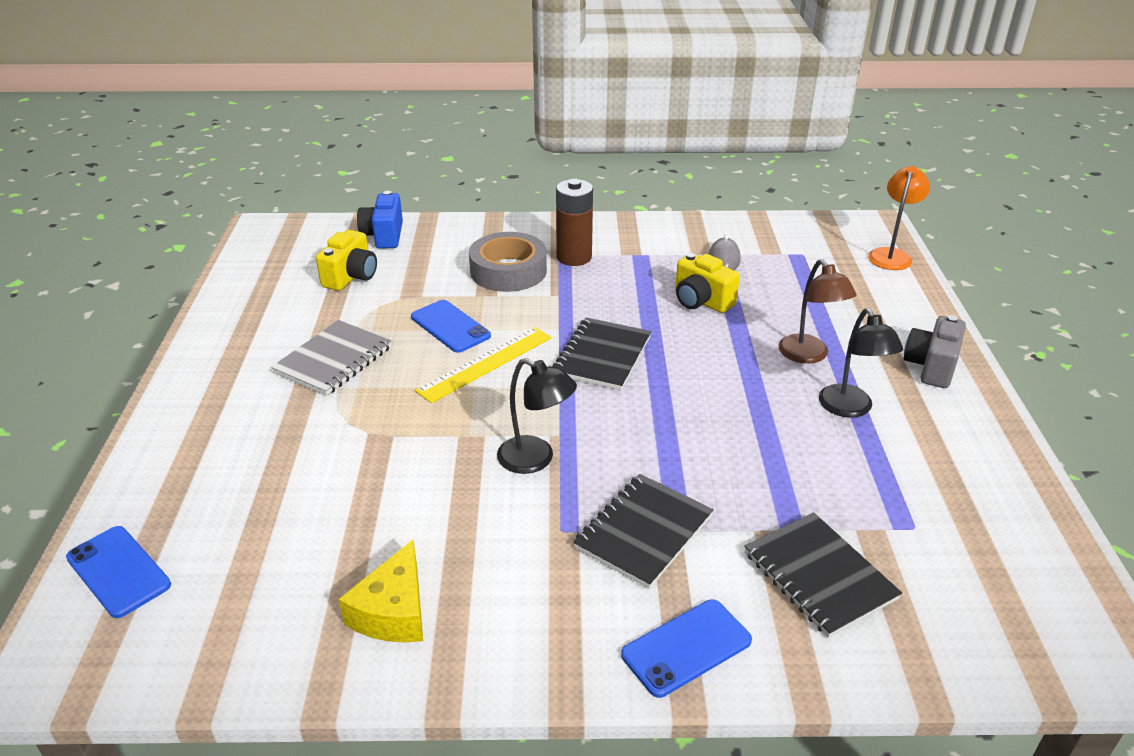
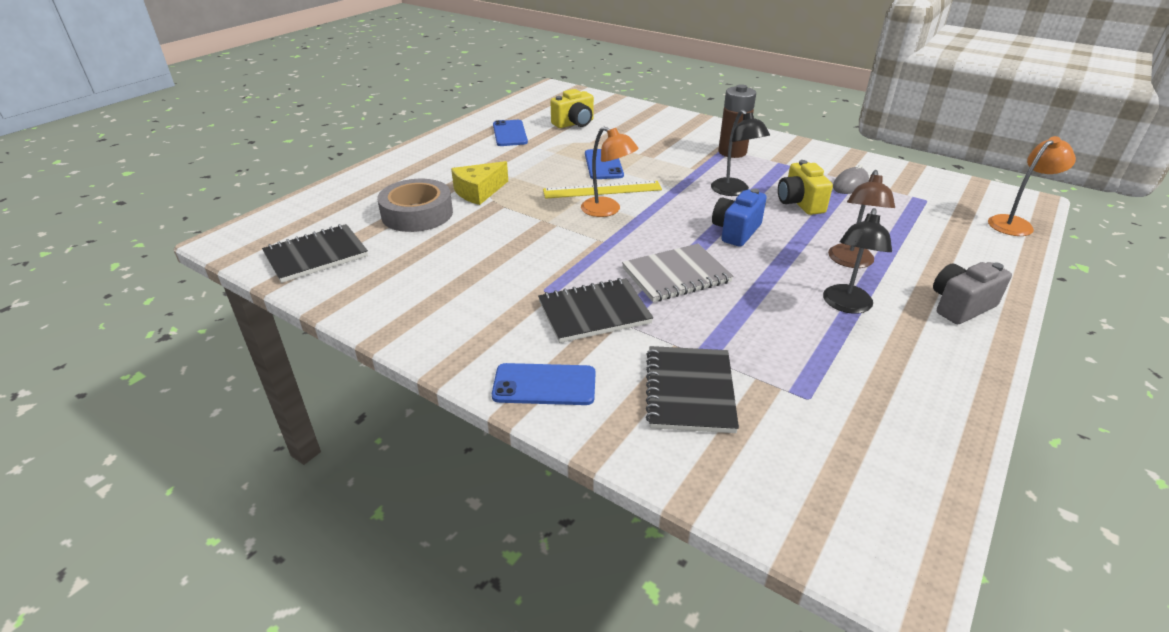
camera: 35 degrees right, 0 degrees up
blue phone [66,526,171,618] -> blue phone moved to [493,120,528,146]
grey notebook [271,320,392,396] -> grey notebook moved to [622,244,733,302]
yellow cheese [339,540,423,643] -> yellow cheese moved to [451,161,508,205]
blue camera [357,191,403,249] -> blue camera moved to [712,188,767,247]
grey tape [469,232,547,292] -> grey tape moved to [377,179,453,232]
black lamp [497,358,577,474] -> black lamp moved to [711,109,770,196]
black notebook [553,318,651,390] -> black notebook moved to [262,224,368,283]
none -> orange lamp [581,126,639,217]

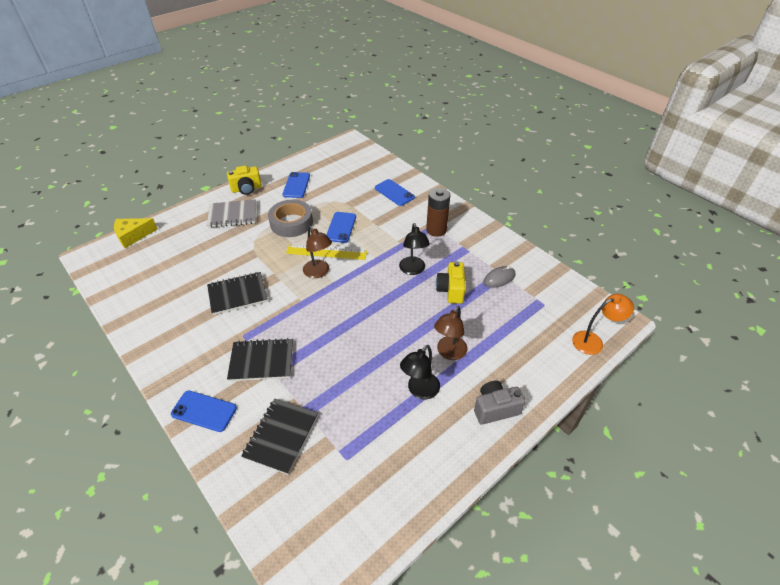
camera: 15 degrees right, 10 degrees up
black notebook [262,224,368,283] -> black notebook moved to [207,272,268,315]
grey tape [377,179,453,232] -> grey tape moved to [268,200,313,237]
yellow cheese [451,161,508,205] -> yellow cheese moved to [114,218,158,248]
yellow camera [550,89,594,128] -> yellow camera moved to [227,166,262,195]
orange lamp [581,126,639,217] -> brown lamp [303,226,332,278]
grey notebook [622,244,733,302] -> grey notebook moved to [207,199,256,228]
blue camera [712,188,767,247] -> none
none -> blue phone [375,179,415,206]

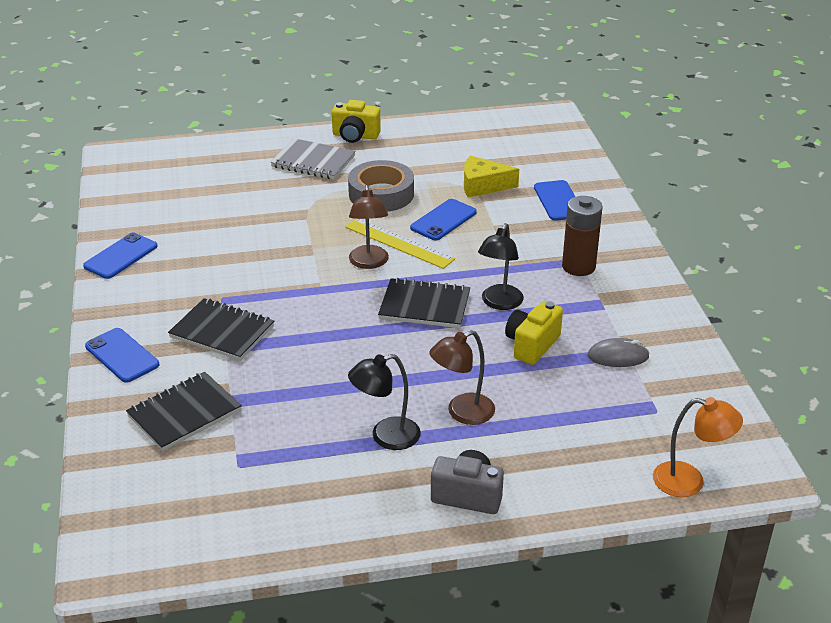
camera: 30 degrees right, 10 degrees down
yellow cheese [114,218,158,248] -> yellow cheese moved to [464,155,519,197]
black notebook [207,272,268,315] -> black notebook moved to [378,278,470,328]
blue phone [282,172,310,198] -> blue phone moved to [83,232,157,279]

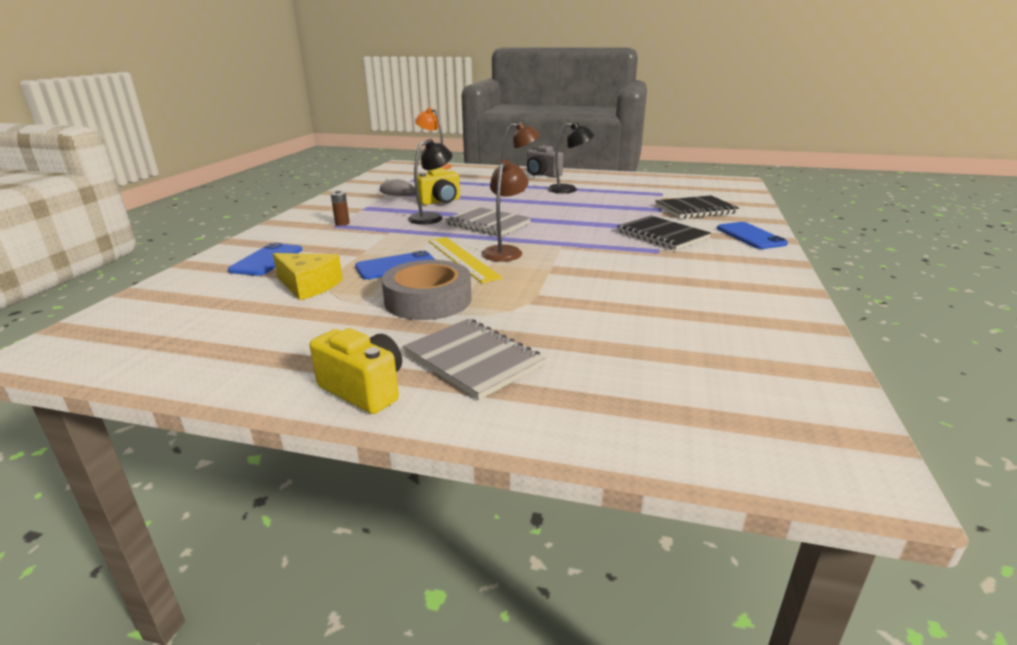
camera: 155 degrees left, 10 degrees down
blue phone [83,232,157,279] -> none
black notebook [378,278,470,328] -> grey notebook [445,207,531,236]
brown battery [562,196,603,276] -> brown battery [331,190,350,226], size x0.48

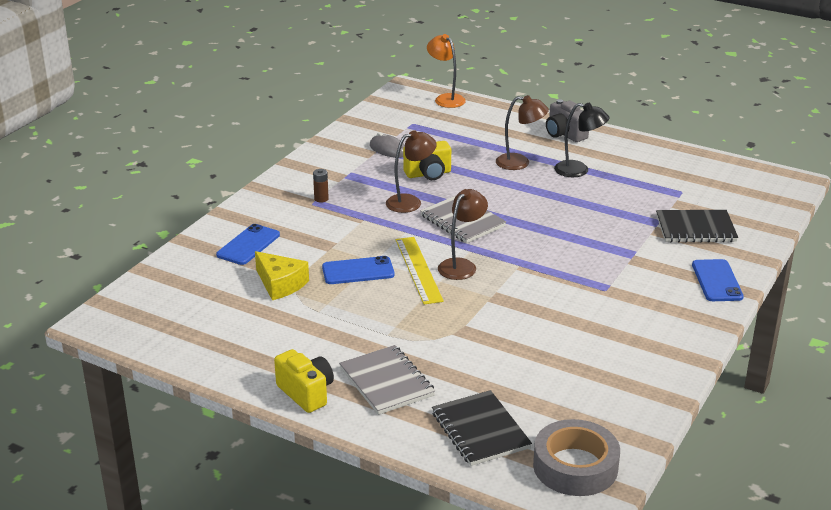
camera: 15 degrees right, 5 degrees up
grey tape [382,260,472,320] -> grey tape moved to [533,419,620,496]
black lamp [408,139,453,225] -> brown lamp [386,130,437,213]
black notebook [617,216,711,250] -> black notebook moved to [432,390,532,466]

